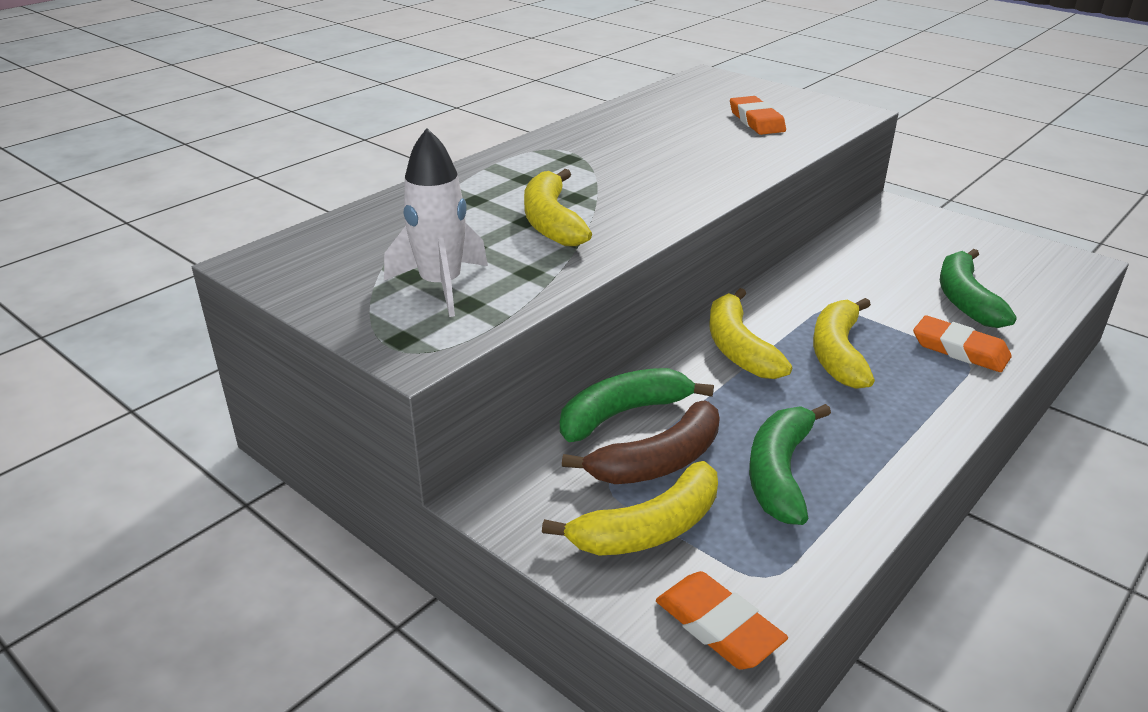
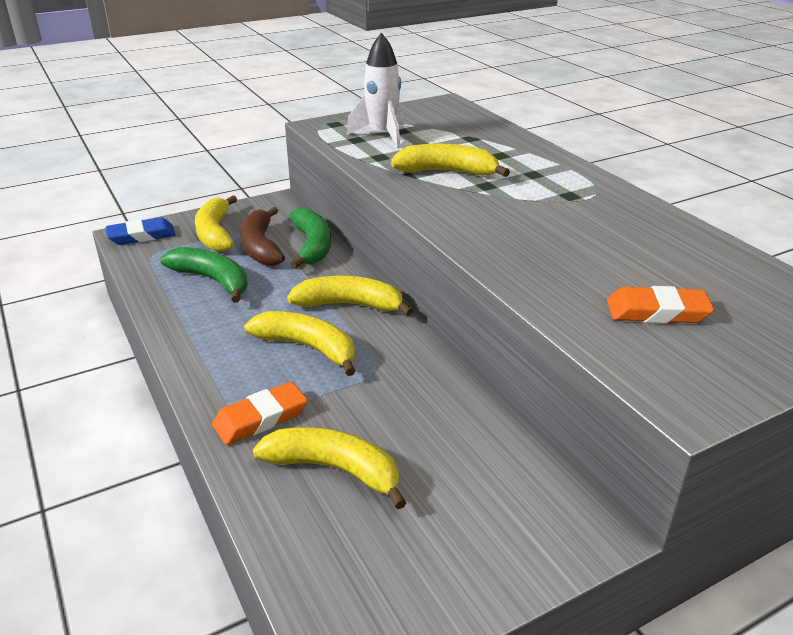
camera: 110 degrees right, 0 degrees up
orange eraser [656,571,788,670] -> blue eraser [106,217,176,245]
green banana [940,249,1017,328] -> yellow banana [253,427,407,509]

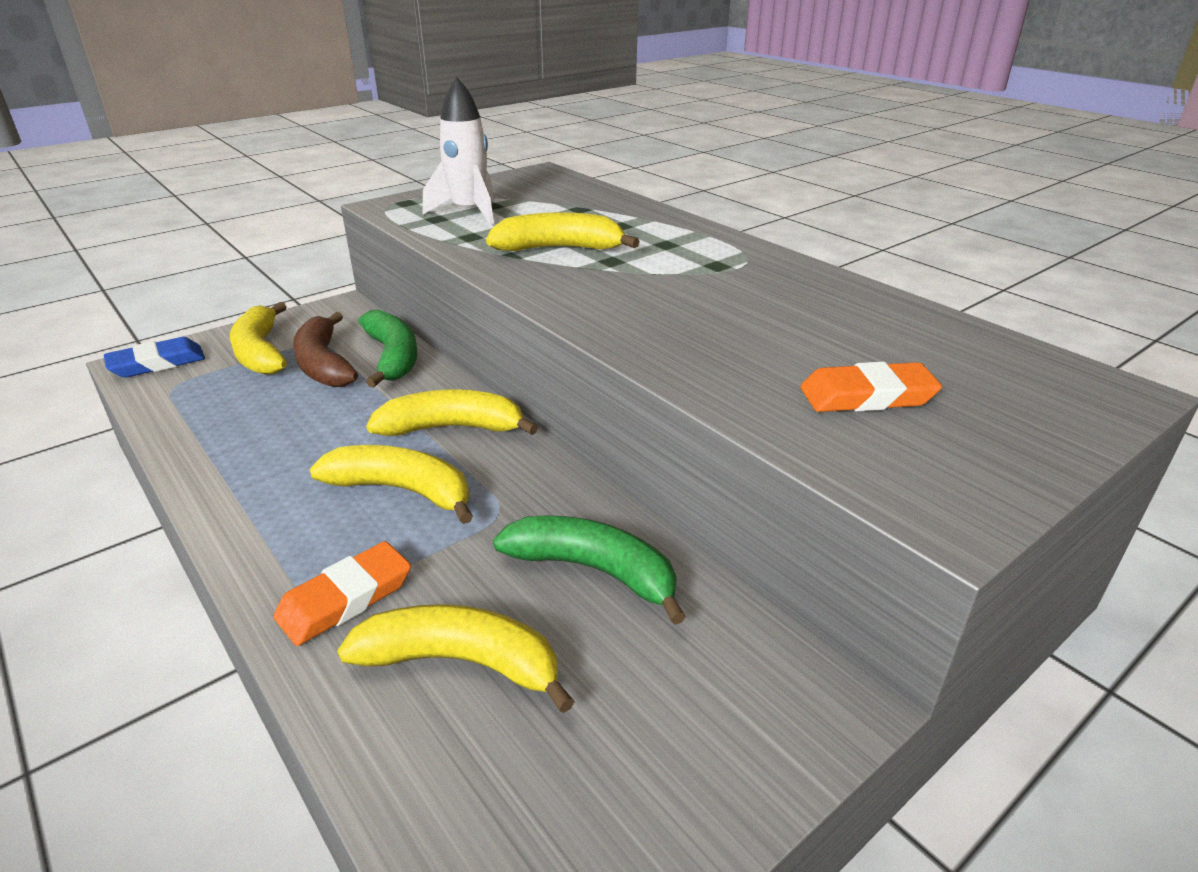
camera: 10 degrees left, 0 degrees up
green banana [160,247,248,303] -> green banana moved to [493,516,686,625]

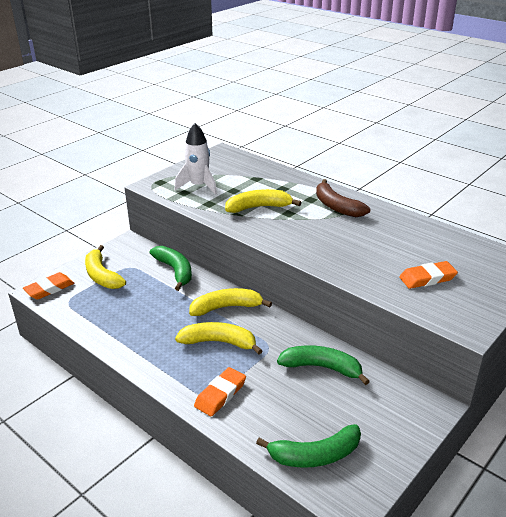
camera: 10 degrees left, 0 degrees up
blue eraser [104,337,205,378] -> orange eraser [23,272,74,300]
brown banana [293,312,358,387] -> brown banana moved to [316,179,370,217]
yellow banana [337,604,575,713] -> none
none -> green banana [256,424,361,468]

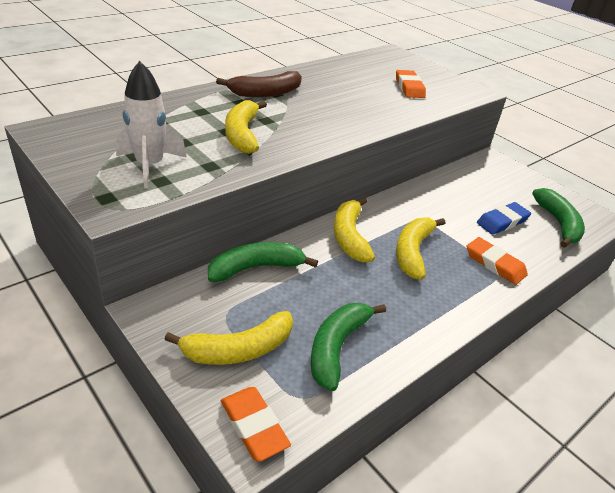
camera: 85 degrees left, 5 degrees up
green banana [277,345,370,385] -> green banana moved to [311,303,386,391]
none -> blue eraser [477,202,531,234]

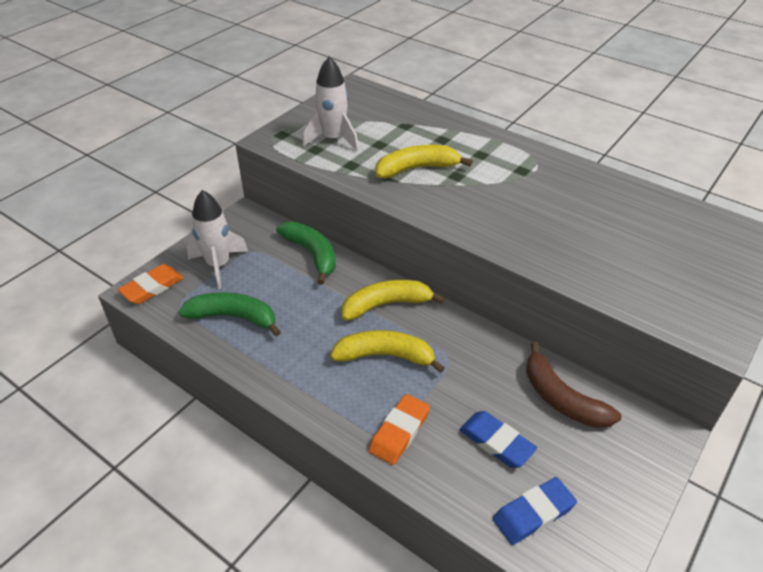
camera: 80 degrees right, 5 degrees up
yellow banana [164,311,293,365] -> white rocket [187,190,248,289]
brown banana [216,71,302,97] -> brown banana moved to [526,342,621,428]
orange eraser [396,70,426,98] -> none
green banana [532,188,585,248] -> blue eraser [493,477,577,545]

